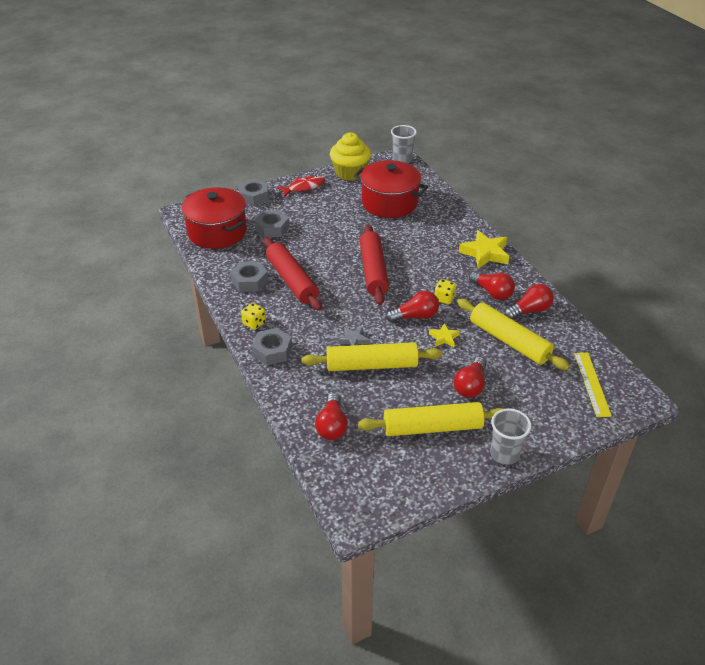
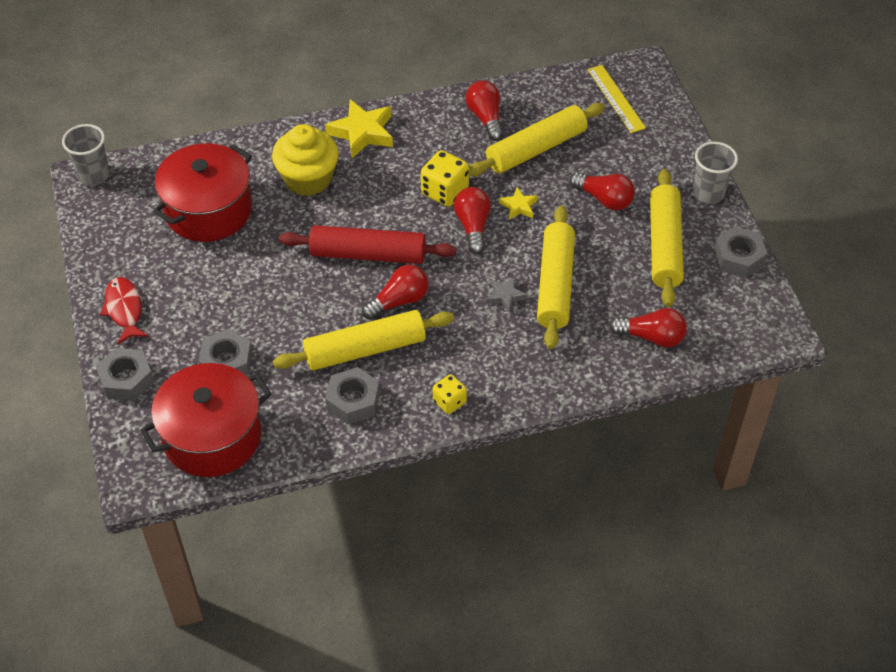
camera: 80 degrees left, 10 degrees up
grey nut [252,328,292,366] -> grey nut moved to [713,227,768,278]
red rolling pin [264,237,322,311] -> yellow rolling pin [273,310,454,370]
yellow cupcake [330,133,371,181] -> yellow cupcake moved to [272,124,339,196]
yellow dice [434,279,456,304] -> yellow dice [421,150,469,207], size x1.60
red light bulb [469,271,515,300] -> red light bulb moved to [362,265,429,320]
yellow ruler [574,353,612,417] -> yellow ruler turned 60 degrees clockwise [587,65,646,133]

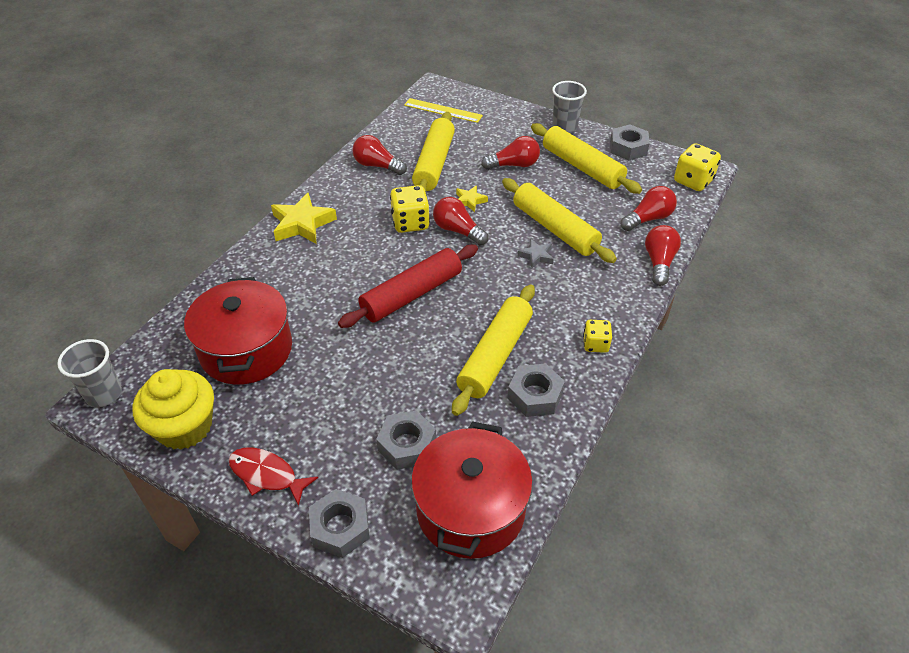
camera: 45 degrees left, 5 degrees down
yellow cupcake [272,124,339,196] -> yellow cupcake moved to [133,369,214,450]
red light bulb [362,265,429,320] -> red light bulb moved to [645,225,681,286]
none -> yellow dice [674,143,721,191]

